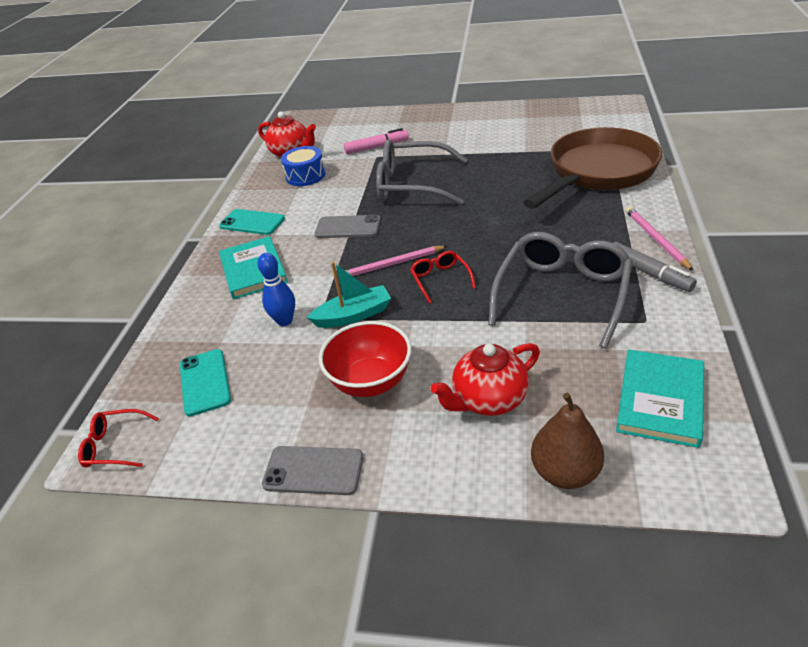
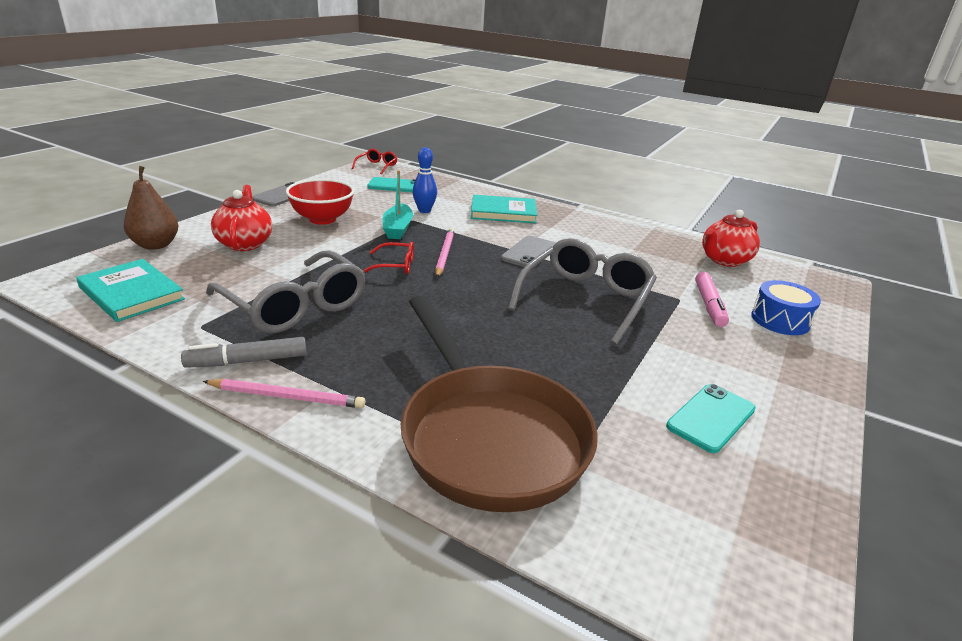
camera: 105 degrees right, 10 degrees down
turquoise phone [219,209,285,235] -> turquoise phone moved to [666,384,756,453]
blue drum [281,146,325,186] -> blue drum moved to [751,280,821,335]

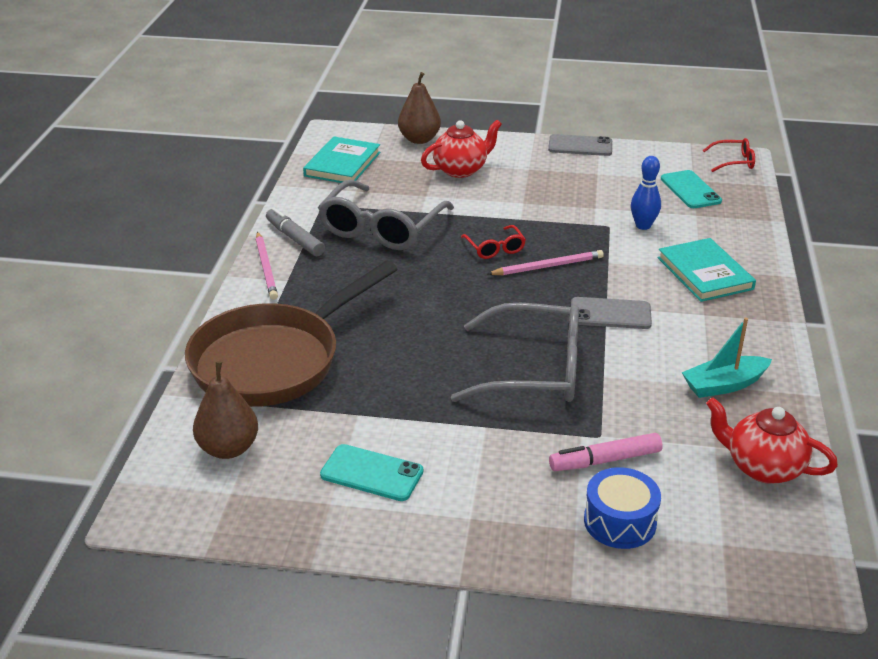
camera: 70 degrees right, 5 degrees up
red bowl [286,179,354,225] -> none
turquoise boat [383,170,413,239] -> turquoise boat moved to [681,318,772,398]
none -> brown pear [193,361,258,459]

